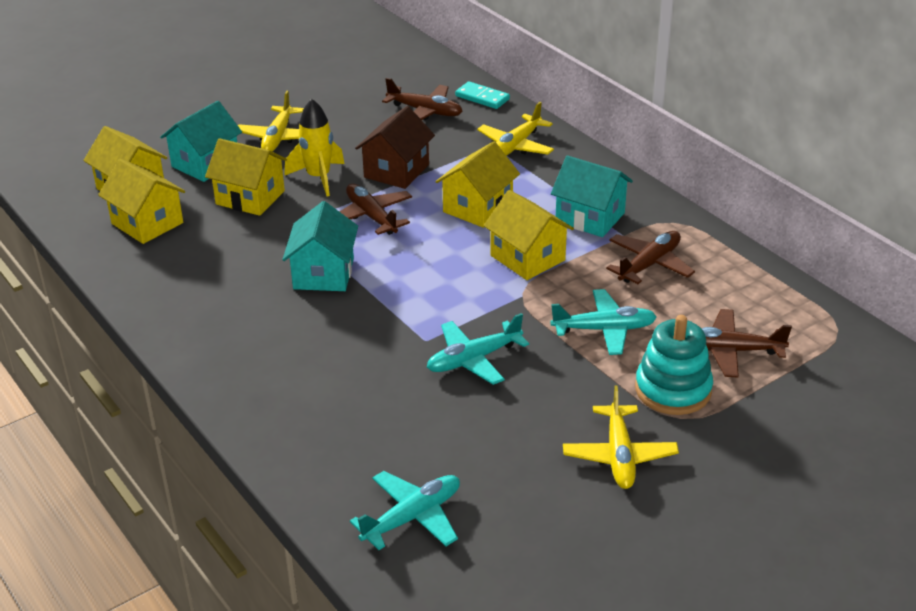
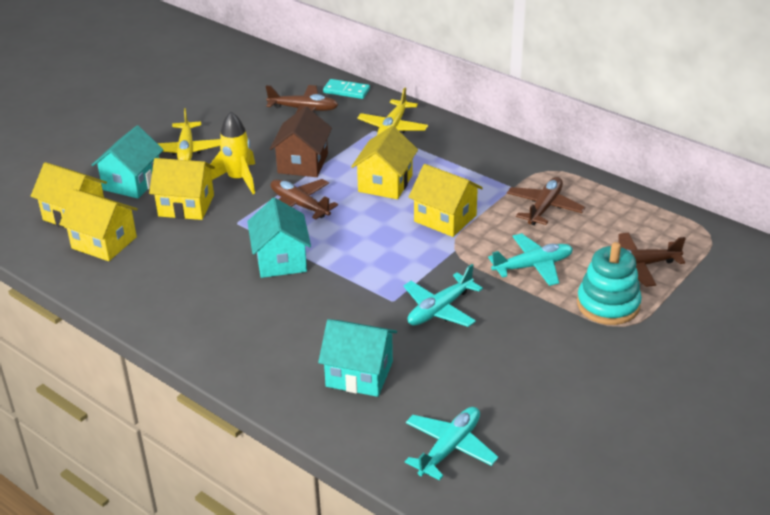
camera: 15 degrees left, 0 degrees up
turquoise house [551,155,633,237] -> turquoise house moved to [318,319,397,397]
yellow plane [563,386,679,489] -> none

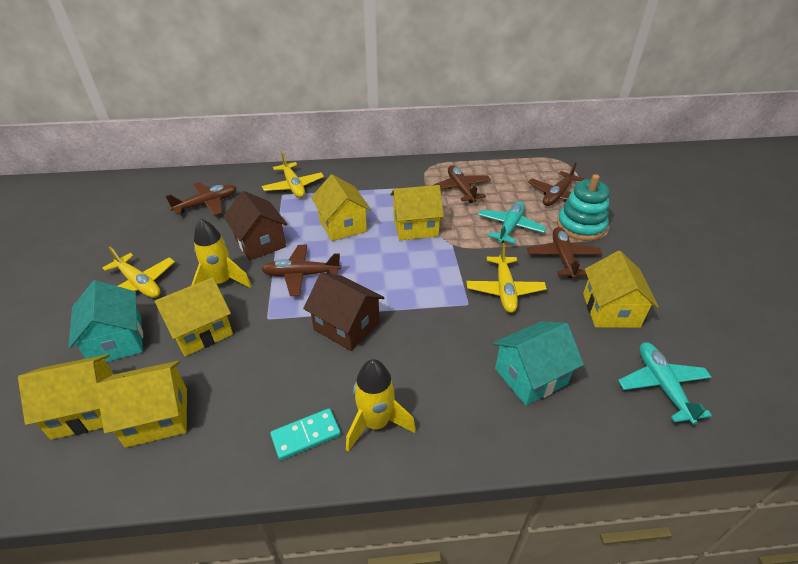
camera: 45 degrees left, 5 degrees up
turquoise house [247,197,311,278] -> brown house [303,273,385,351]
turquoise domino [323,79,370,99] -> turquoise domino moved to [270,408,341,460]
turquoise plane [403,264,483,327] -> yellow plane [466,243,547,313]
none -> yellow rocket [346,359,416,452]
none -> brown plane [527,227,602,279]
none -> yellow house [583,251,659,328]

